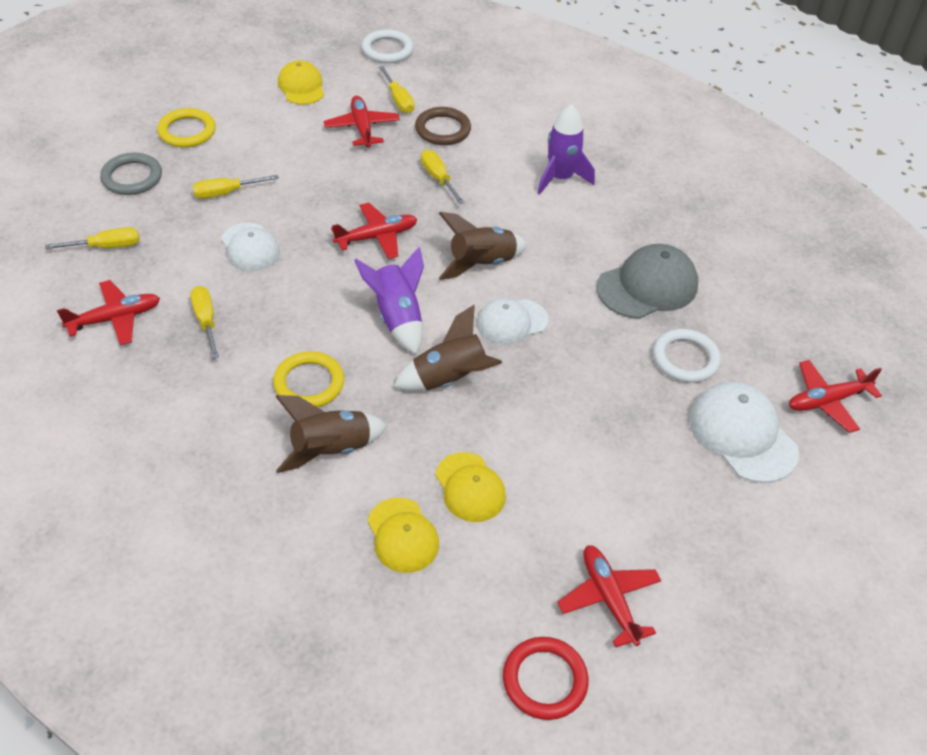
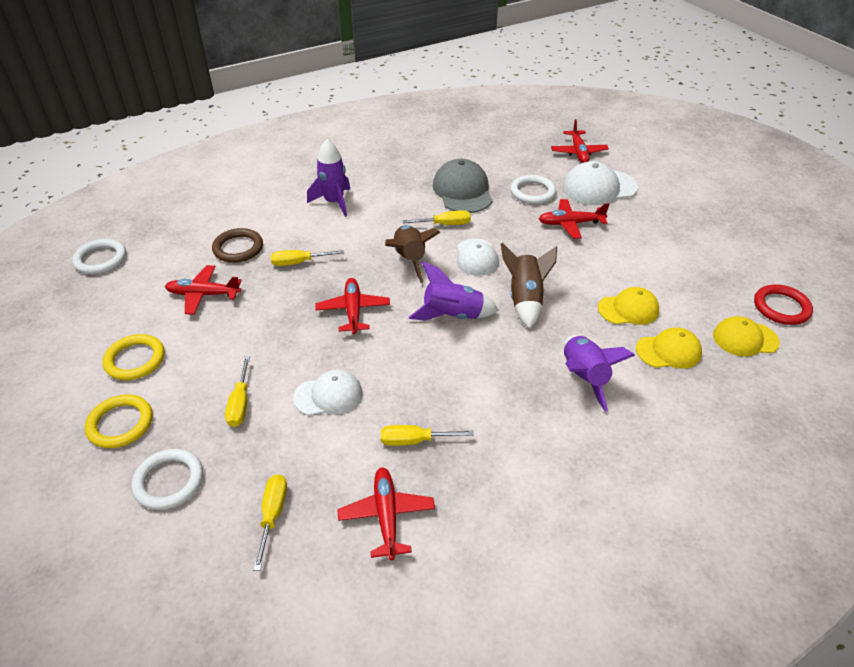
camera: 70 degrees left, 5 degrees down
grey ring [100,153,162,195] -> white ring [131,449,203,510]
yellow ring [273,351,344,407] -> yellow ring moved to [102,334,165,380]
brown rocket [275,395,387,473] -> purple rocket [564,335,635,412]
yellow cap [278,60,324,105] -> yellow cap moved to [713,316,780,357]
yellow screwdriver [379,66,414,113] -> yellow screwdriver moved to [403,210,471,225]
red plane [557,545,661,647] -> red plane moved to [539,199,610,239]

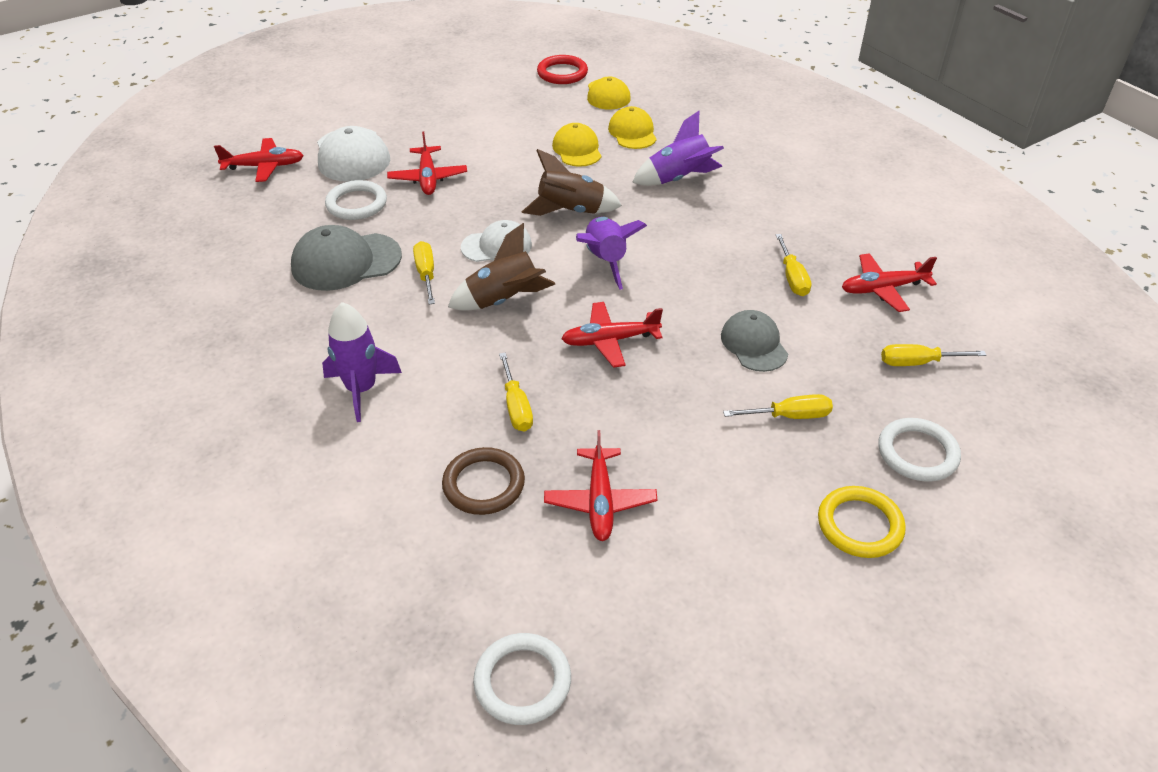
camera: 95 degrees left, 0 degrees up
yellow ring [102,334,165,380] -> none
white cap [293,370,362,416] -> grey cap [721,310,788,372]

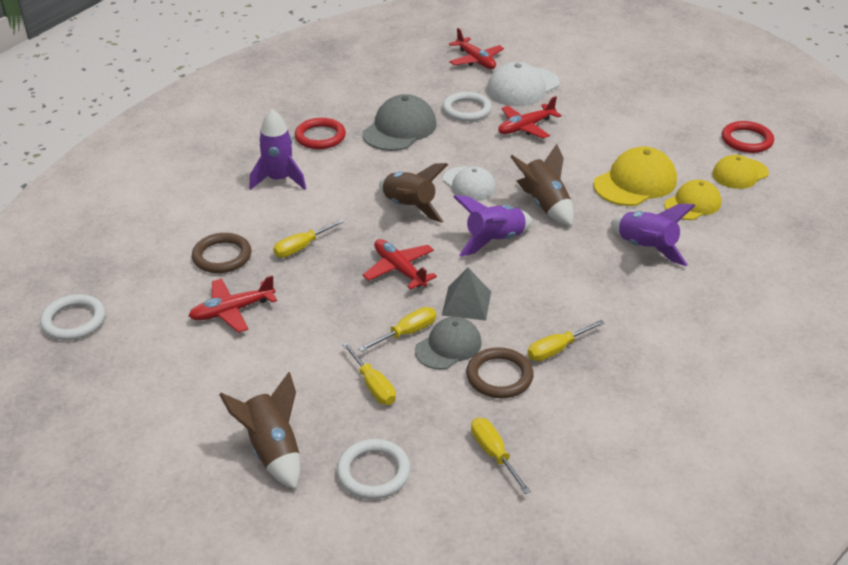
camera: 65 degrees right, 5 degrees down
grey cap [291,225,402,291] -> grey cap turned 75 degrees clockwise [362,94,437,151]
yellow screwdriver [413,241,435,304] -> yellow screwdriver moved to [358,307,436,352]
yellow cap [552,123,601,167] -> yellow cap [593,147,677,206], size x1.51
yellow ring [818,486,906,558] -> brown rocket [219,372,301,490]
red plane [842,253,937,312] -> none
none -> red ring [295,118,346,149]
none -> grey pyramid [442,268,491,321]
none -> brown ring [466,347,534,398]

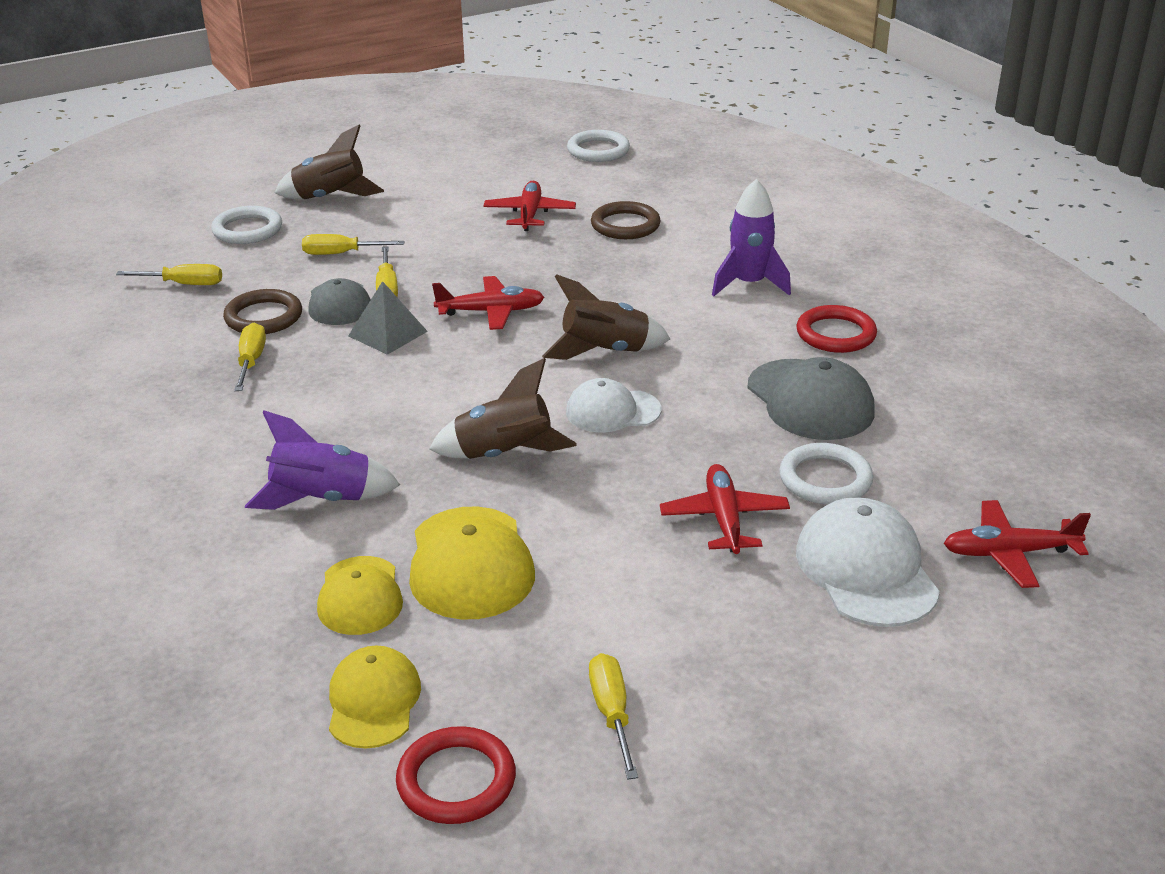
camera: 120 degrees right, 5 degrees down
yellow screwdriver [273,219,345,258] -> yellow screwdriver moved to [589,653,638,780]
purple rocket [453,195,533,257] -> none

